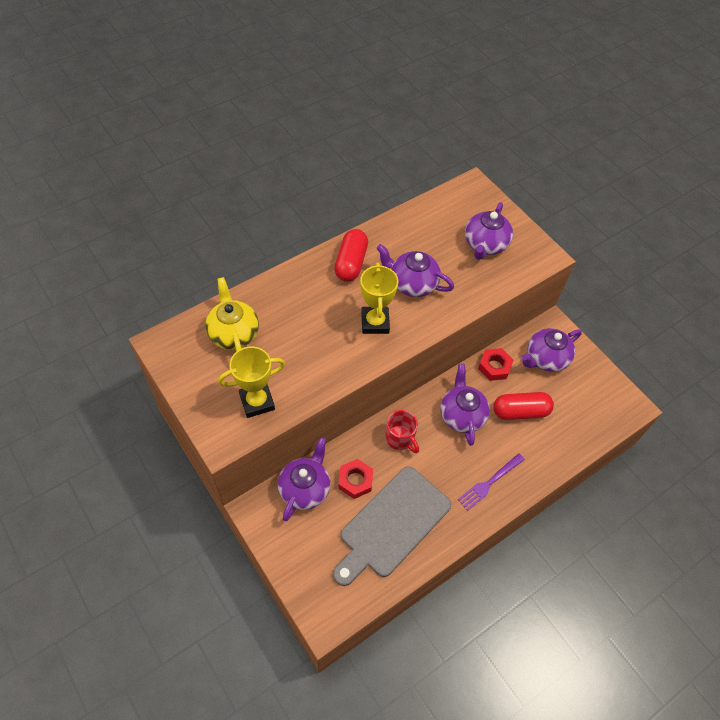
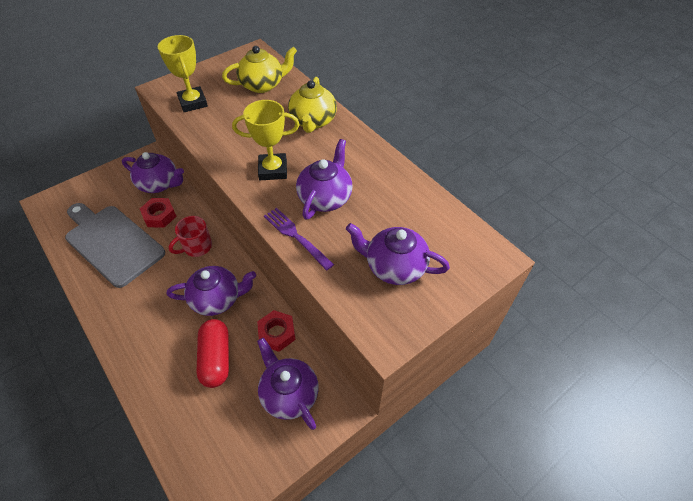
camera: 90 degrees right, 5 degrees down
red capsule [334,229,368,282] -> none
purple fork [458,453,525,511] -> purple fork moved to [264,208,334,270]
none -> yellow teapot [288,77,337,133]

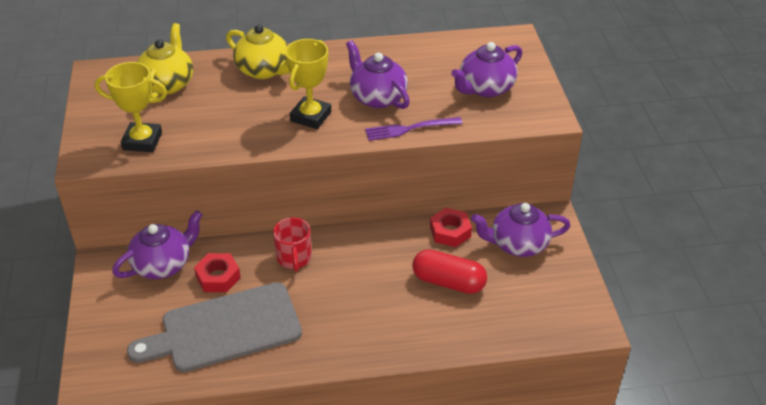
camera: 60 degrees left, 10 degrees down
purple teapot [167,266,256,316] -> none

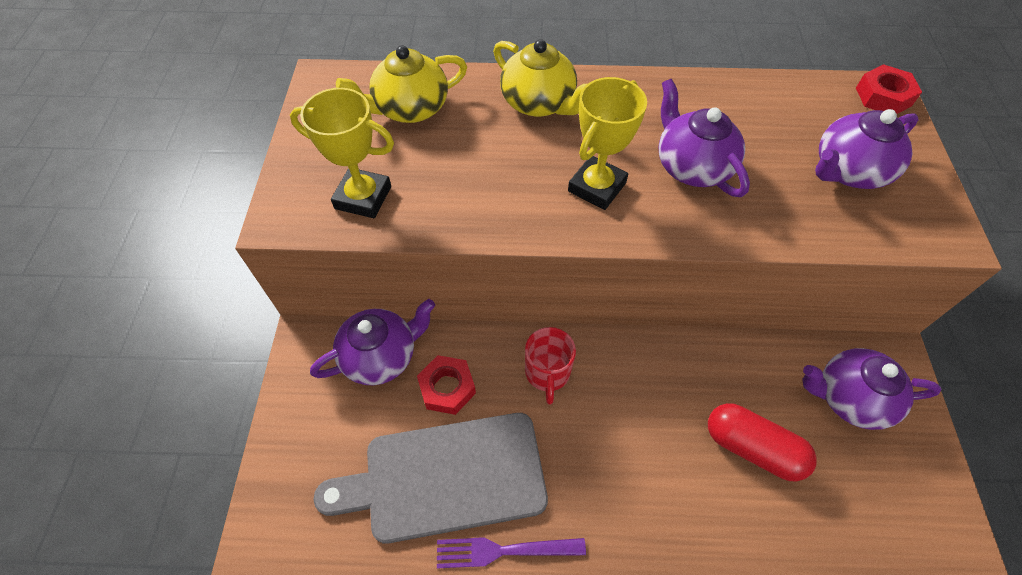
camera: 10 degrees right, 15 degrees up
yellow teapot [137,23,193,98] -> yellow teapot turned 135 degrees counterclockwise [336,45,467,123]
purple fork [365,117,463,141] -> purple fork moved to [437,537,586,568]
red nut [430,208,472,247] -> red nut moved to [856,64,922,114]

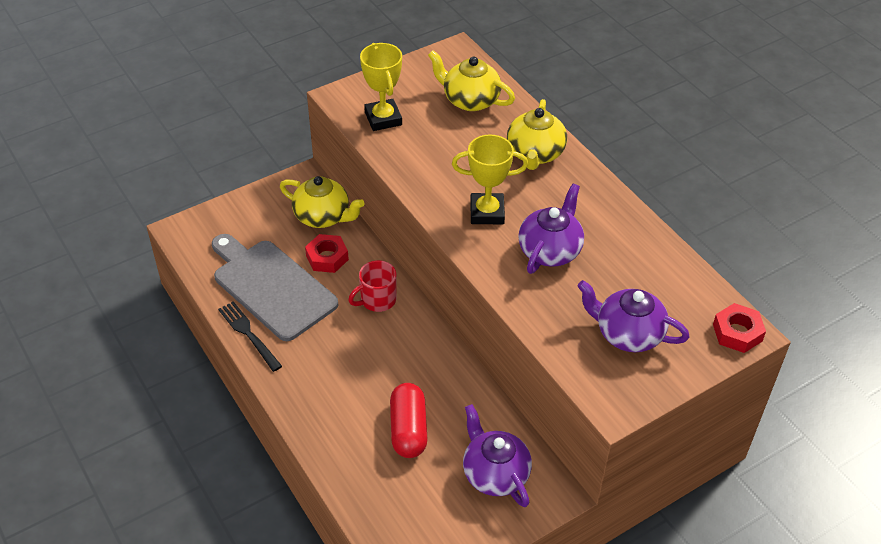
camera: 55 degrees right, 10 degrees down
purple teapot [310,299,435,385] -> yellow teapot [280,176,364,228]
purple fork [437,537,586,568] -> black fork [218,301,282,372]

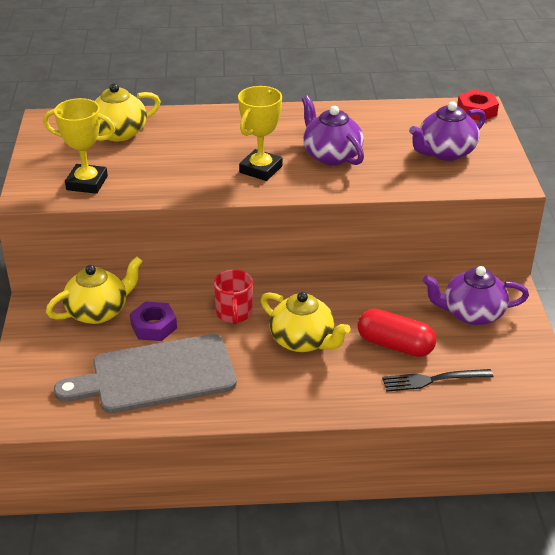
camera: 60 degrees left, 10 degrees down
black fork [218,301,282,372] -> black fork moved to [382,369,493,392]
red nut [305,234,349,273] -> purple nut [130,302,177,341]
yellow teapot [507,99,567,170] -> yellow teapot moved to [261,292,351,352]

